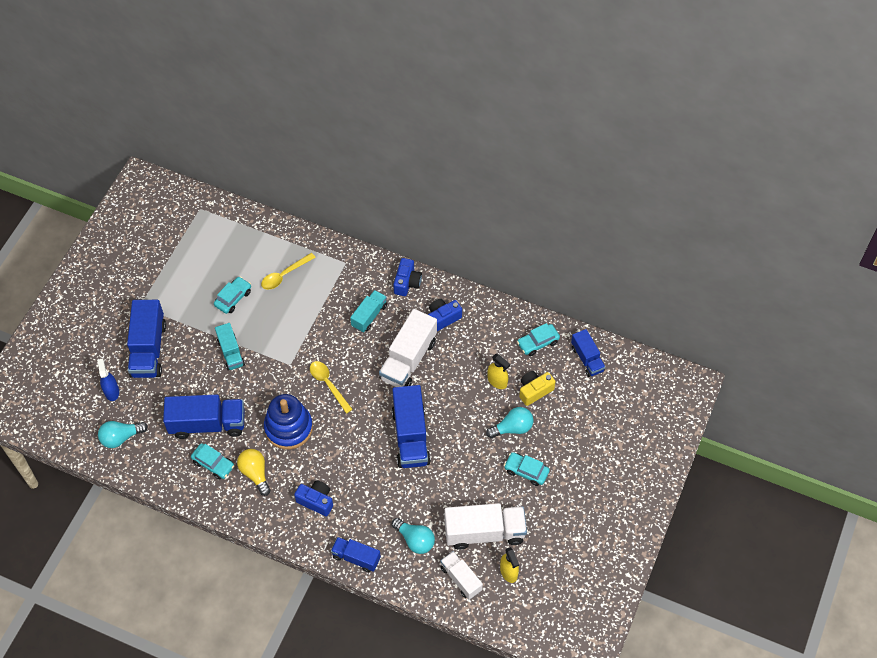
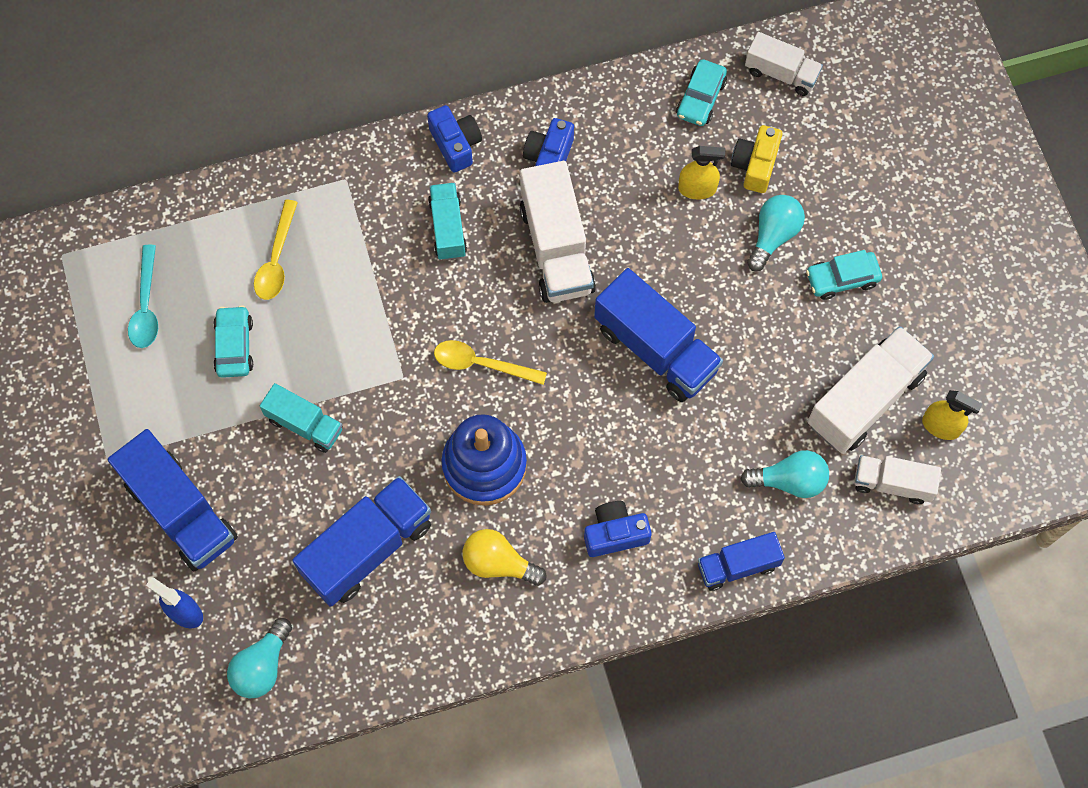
camera: 40 degrees left, 10 degrees up
turquoise car [191,443,234,480] -> none
blue truck [571,329,605,377] -> white truck [745,32,823,96]
none -> turquoise spoon [128,245,158,348]

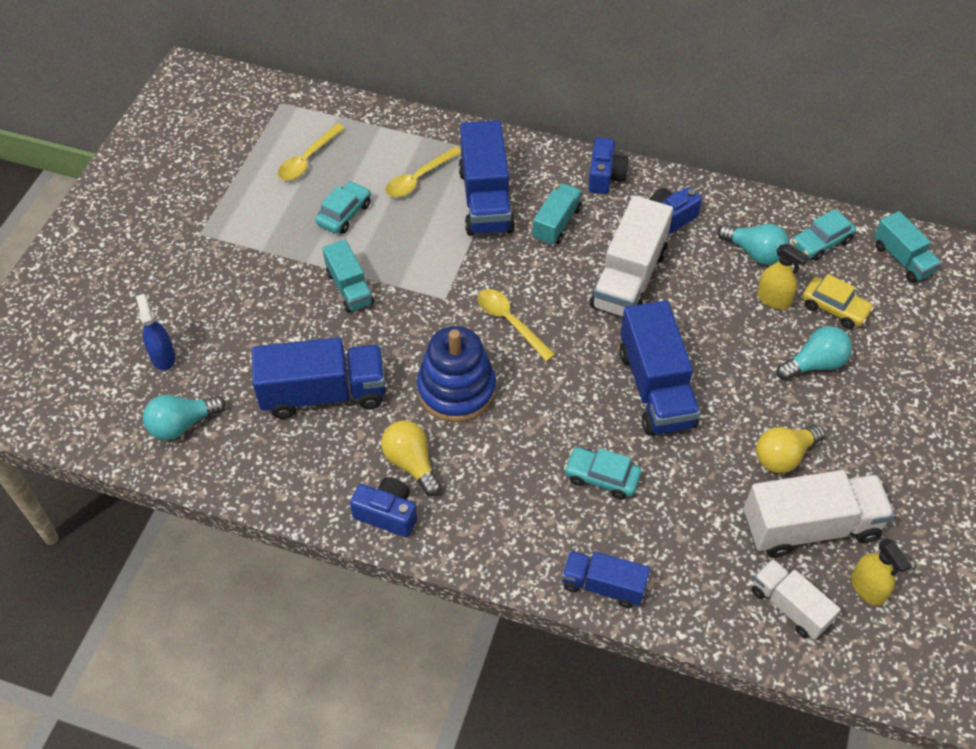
camera: 35 degrees right, 15 degrees down
blue truck [108,429,238,571] -> blue truck moved to [459,120,515,236]
turquoise spoon [128,245,158,348] -> yellow spoon [278,123,345,180]
blue camera [584,501,652,557] -> blue camera moved to [350,477,417,537]
yellow camera [731,125,782,193] -> yellow car [802,274,874,329]
turquoise light bulb [741,450,829,498] -> turquoise light bulb moved to [718,224,789,265]
white truck [745,32,823,96] -> turquoise truck [874,211,941,283]
turquoise car [806,250,882,300] -> turquoise car moved to [564,447,641,500]
none -> yellow light bulb [756,424,825,473]

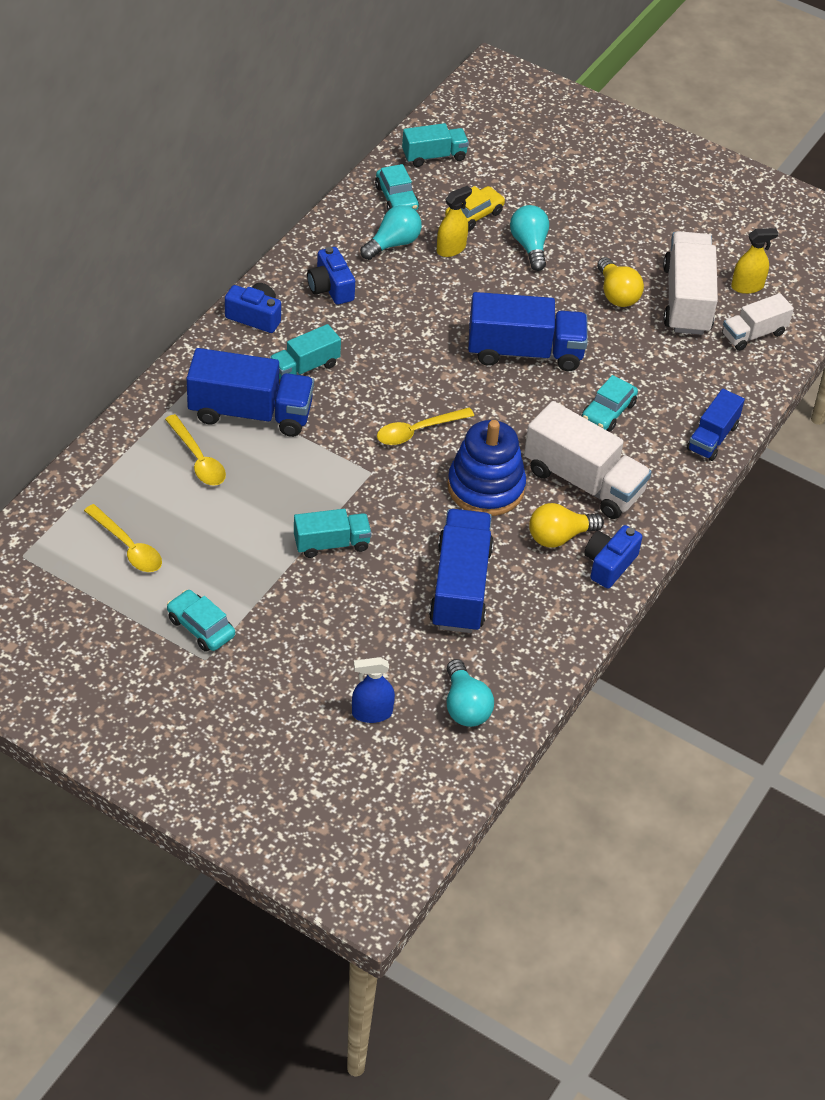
camera: 80 degrees left, 5 degrees down
turquoise car [315,181,371,234] -> turquoise car moved to [167,590,235,652]
turquoise truck [532,183,582,246] -> turquoise truck turned 75 degrees counterclockwise [269,324,341,379]
white truck [590,195,673,317] -> white truck moved to [524,401,652,519]

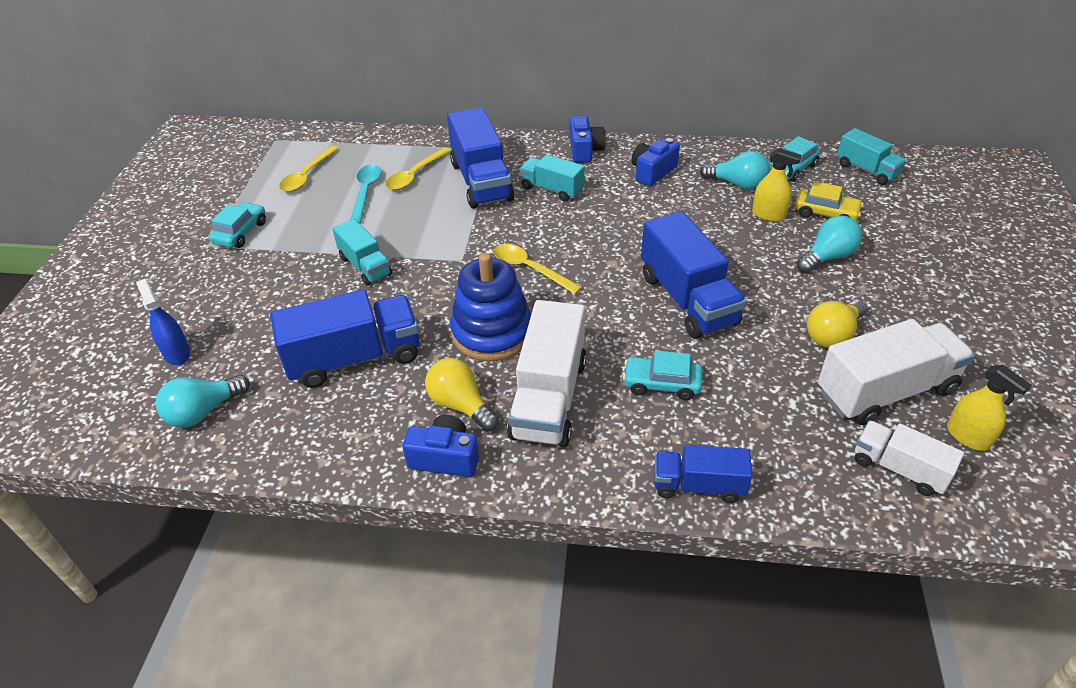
camera: 70 degrees right, 5 degrees down
none -> turquoise spoon [351,164,381,224]

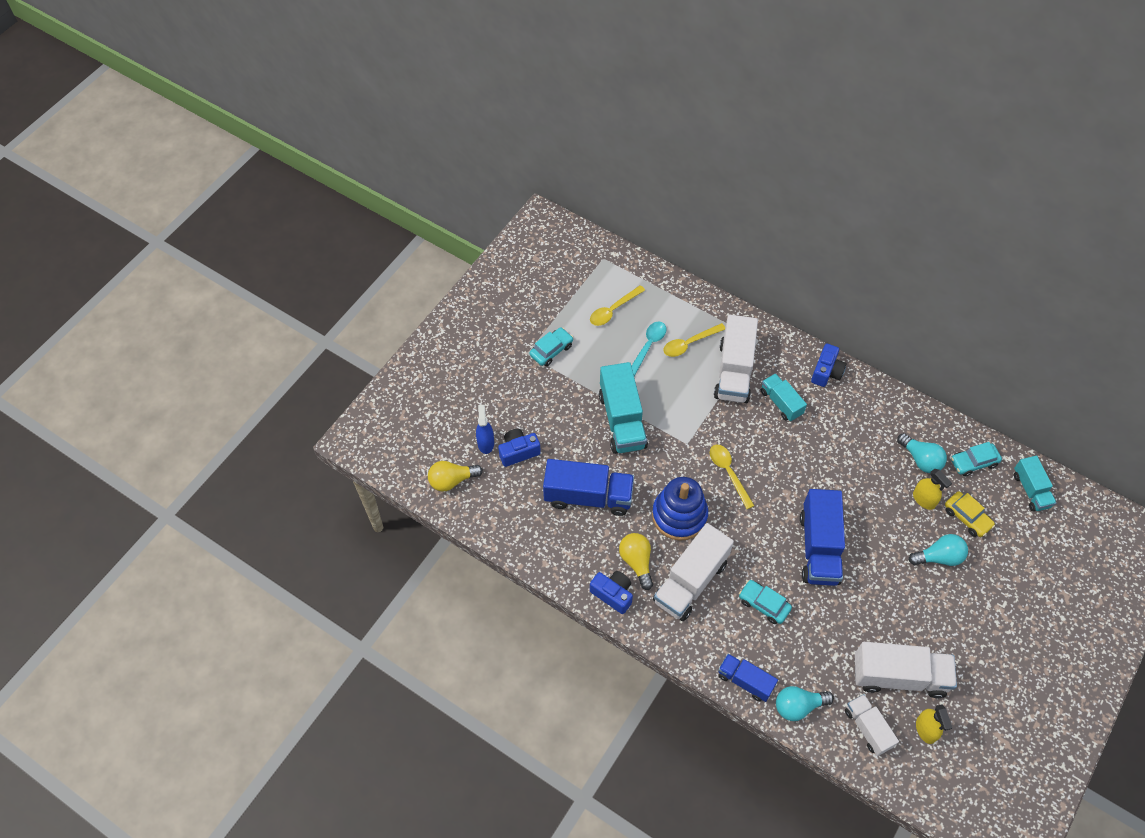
camera: 25 degrees right, 15 degrees up
turquoise light bulb [156,375,250,428] -> turquoise light bulb moved to [776,686,834,721]
turquoise truck [332,219,392,286] -> turquoise truck [599,362,648,454], size x1.70
blue truck [447,107,514,208] -> white truck [714,315,758,403]
blue camera [631,138,680,186] -> blue camera moved to [498,429,541,467]
yellow light bulb [807,300,866,348] -> yellow light bulb moved to [428,461,483,491]

